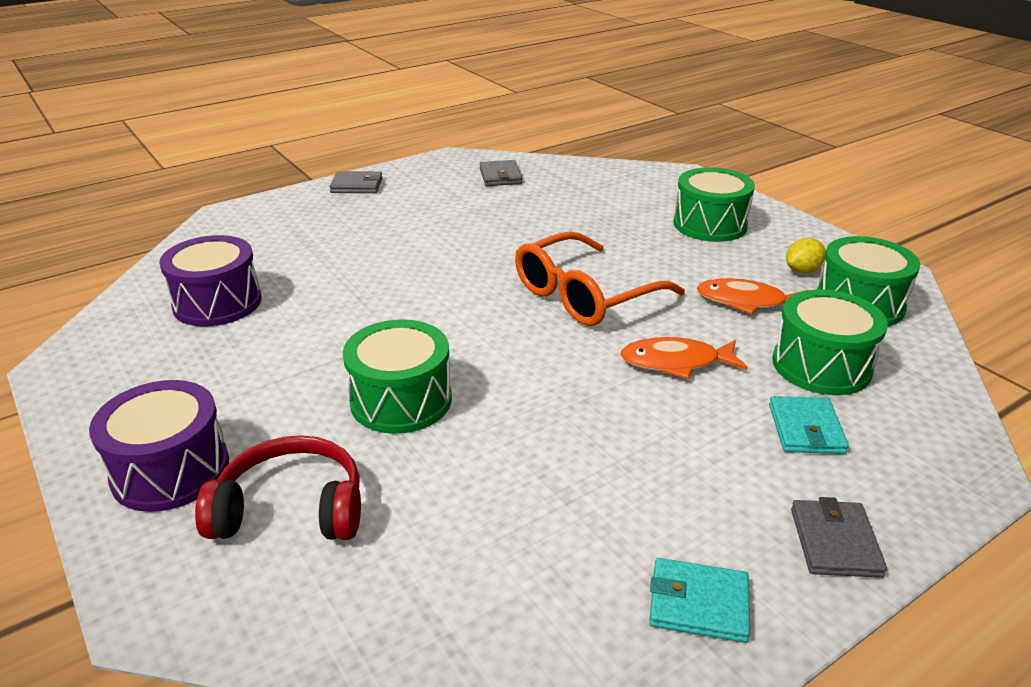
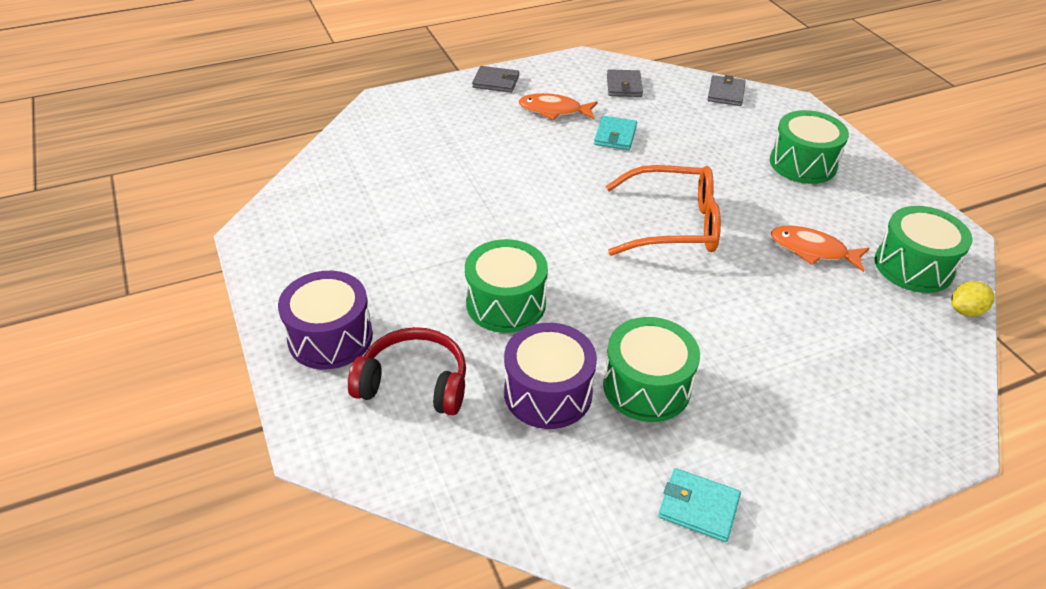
camera: 10 degrees right, 10 degrees up
purple drum [159,235,262,326] -> purple drum moved to [504,323,597,429]
orange glasses [515,231,685,326] -> orange glasses turned 150 degrees counterclockwise [606,165,721,256]
orange fish [620,337,748,379] -> orange fish moved to [519,93,597,120]
turquoise wallet [769,396,849,454] -> turquoise wallet moved to [594,116,637,150]
green drum [772,290,888,395] -> green drum moved to [603,317,700,422]
yellow lemon [786,238,826,274] -> yellow lemon moved to [951,281,995,316]
grey wallet [791,497,887,578] -> grey wallet moved to [707,75,746,106]

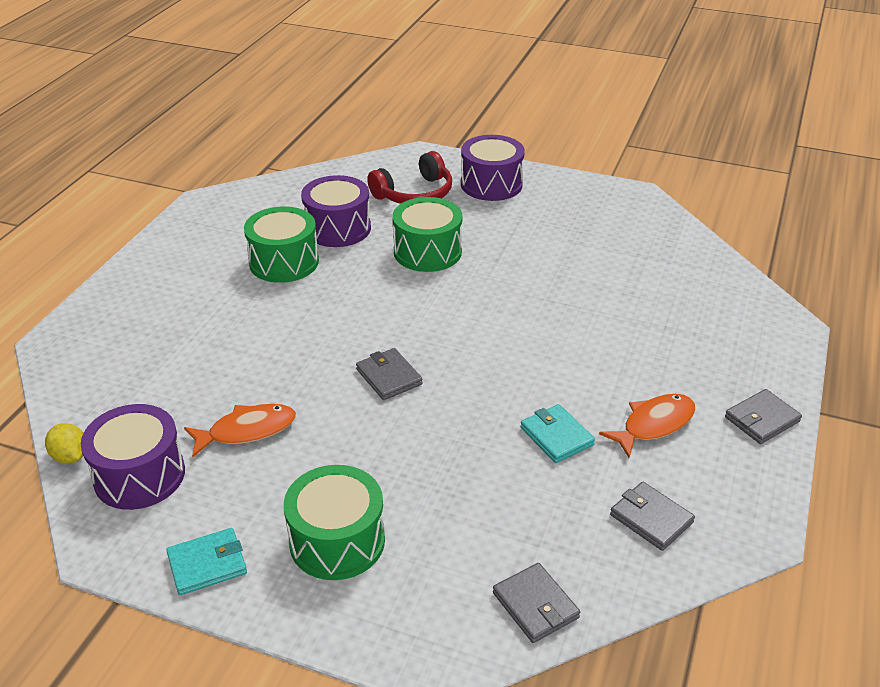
camera: 135 degrees right, 5 degrees down
orange glasses [606,165,721,256] -> grey wallet [356,348,423,400]
turquoise wallet [658,468,741,542] -> turquoise wallet moved to [166,528,247,595]
green drum [875,206,973,293] -> purple drum [81,404,185,510]
yellow lemon [951,281,995,316] -> yellow lemon turned 60 degrees counterclockwise [45,423,83,464]

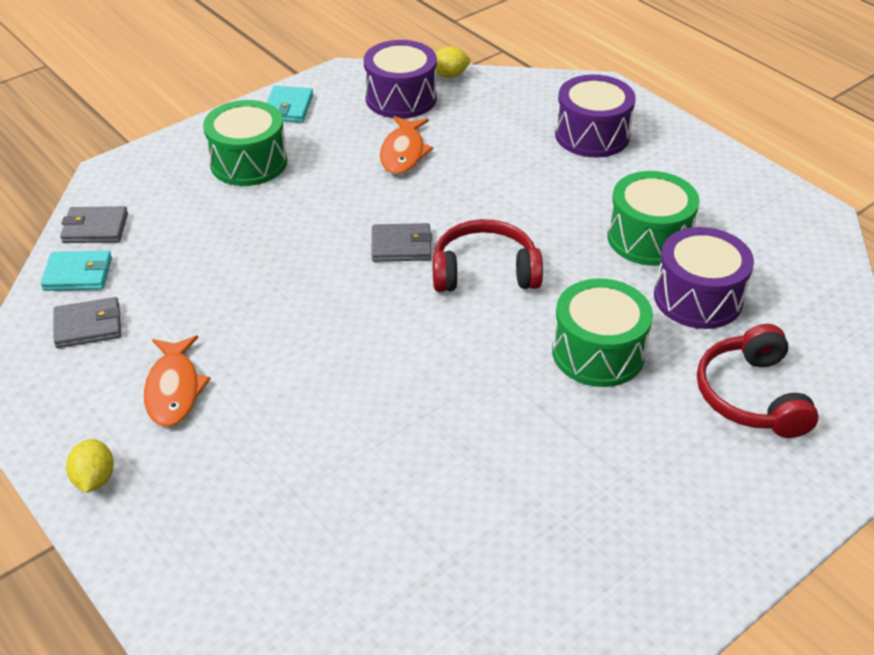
camera: 120 degrees right, 5 degrees up
purple drum [461,135,525,201] -> purple drum moved to [555,75,636,157]
turquoise wallet [521,404,595,463] -> turquoise wallet moved to [41,251,112,291]
grey wallet [725,389,802,444] -> yellow lemon [66,439,114,493]
none -> red headphones [432,219,543,292]

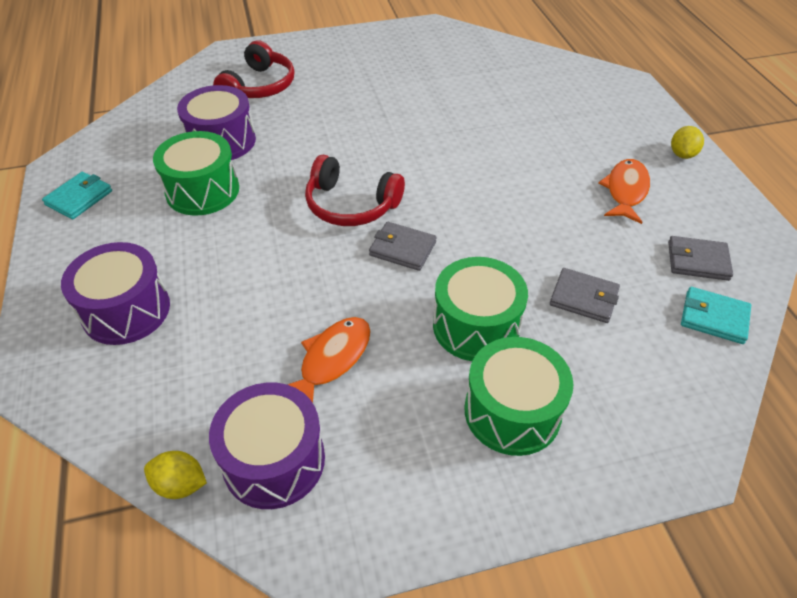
camera: 155 degrees left, 5 degrees up
grey wallet [60,206,128,243] -> grey wallet moved to [550,268,620,323]
turquoise wallet [267,86,313,123] -> turquoise wallet moved to [42,172,112,220]
green drum [552,279,653,387] -> green drum moved to [433,257,528,361]

